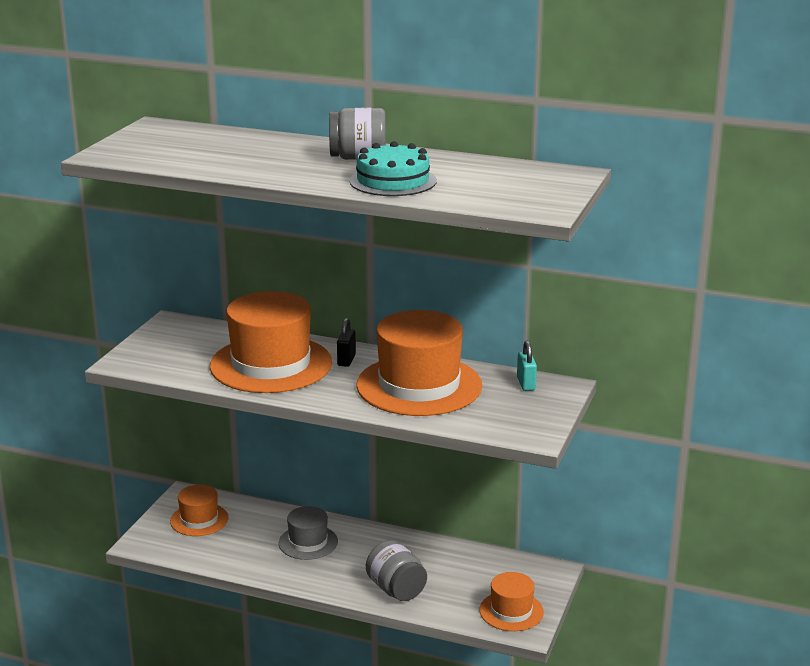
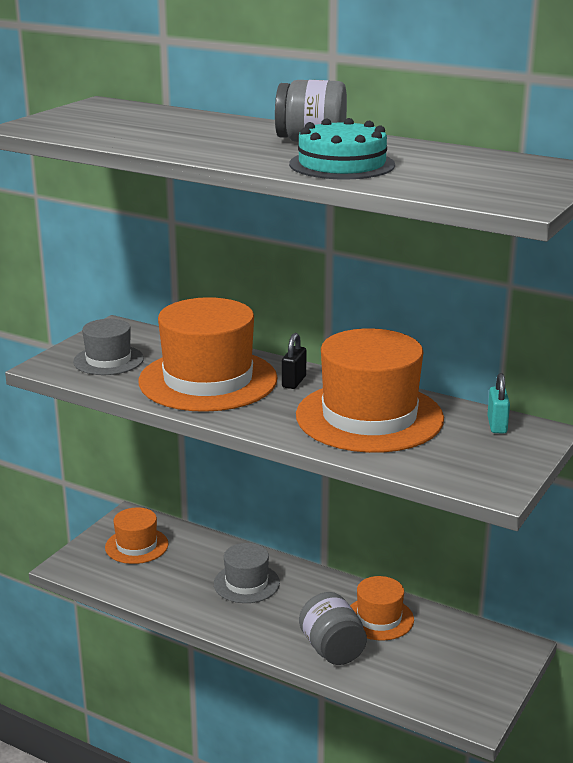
camera: 10 degrees right, 0 degrees up
orange hat [480,572,544,631] -> orange hat moved to [350,576,414,641]
none -> grey hat [73,319,144,375]

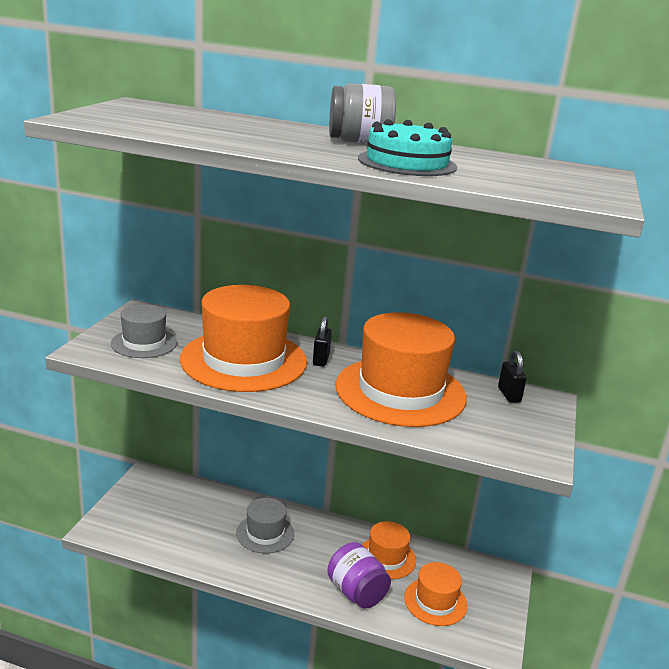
camera: 15 degrees left, 0 degrees up
orange hat [105,508,169,564] -> orange hat moved to [404,562,467,626]
grey jar [299,592,367,665] -> purple jar [327,542,391,609]
turquoise padlock [487,373,510,433] -> black padlock [498,351,527,403]

